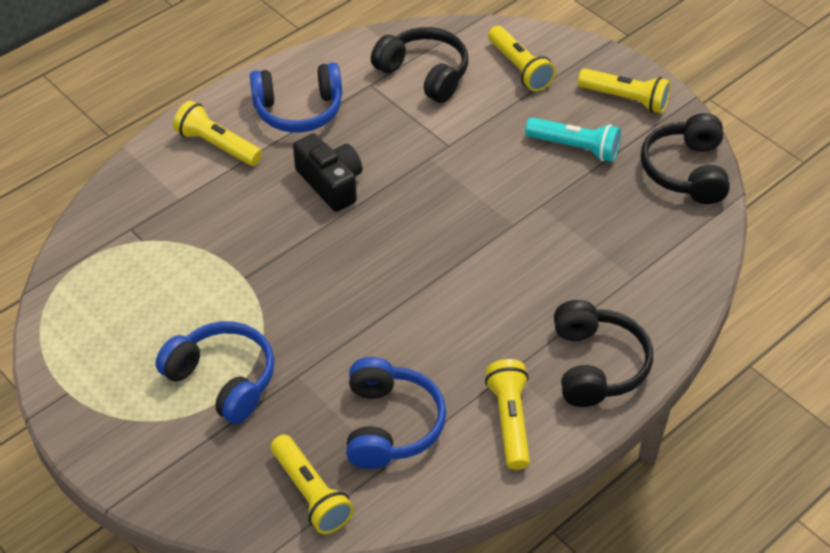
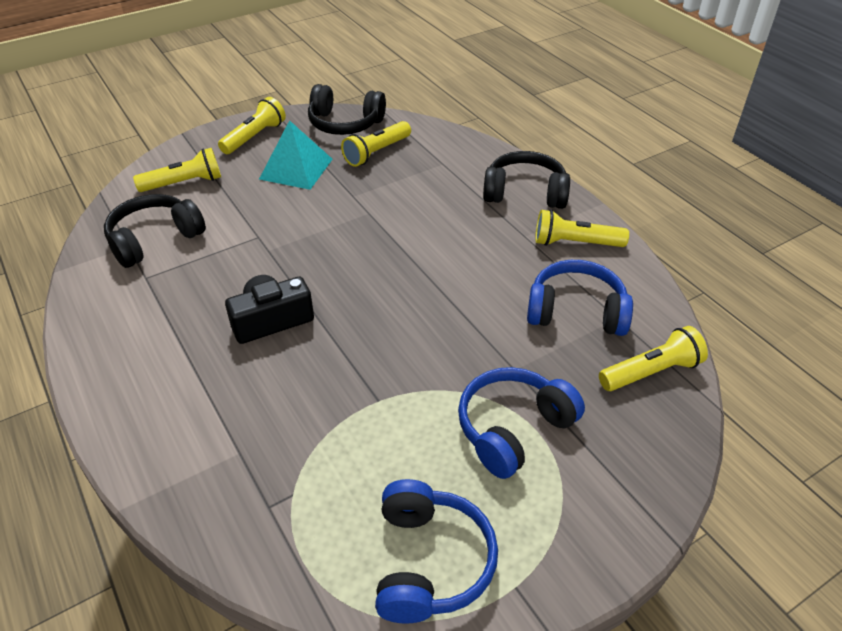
camera: 80 degrees left, 5 degrees down
yellow flashlight [173,101,262,166] -> yellow flashlight moved to [341,121,411,167]
blue headphones [250,62,342,133] -> blue headphones moved to [375,479,498,624]
turquoise flashlight [525,117,621,162] -> turquoise pyramid [259,120,333,190]

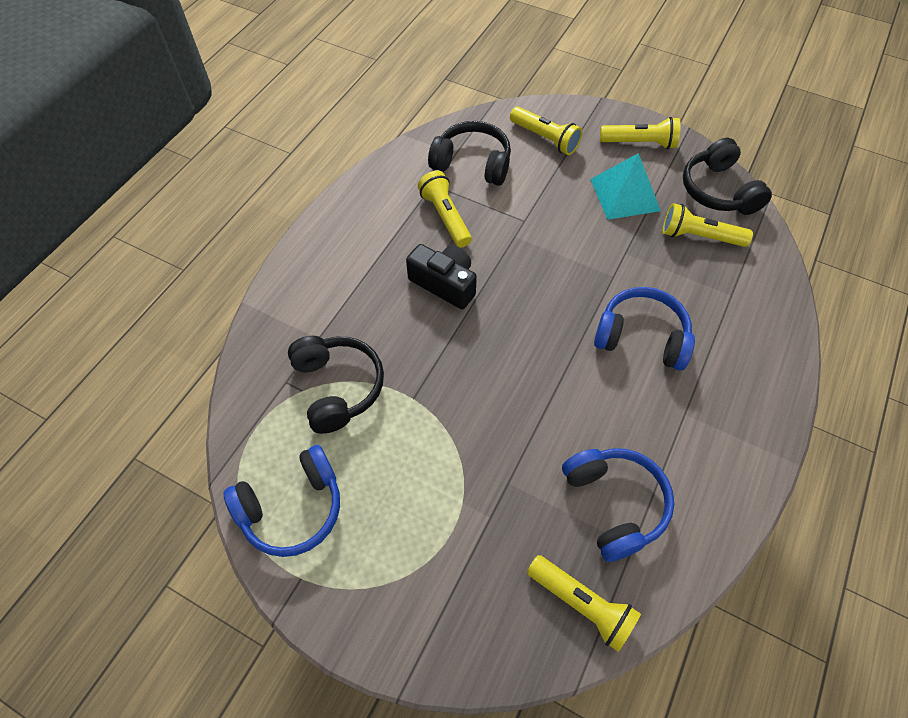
camera: 60 degrees right, 15 degrees up
blue headphones [458,367,585,479] -> blue headphones moved to [594,287,695,371]
black headphones [483,151,570,209] -> black headphones moved to [288,336,384,434]
yellow flashlight [535,209,629,247] -> yellow flashlight moved to [418,171,472,248]

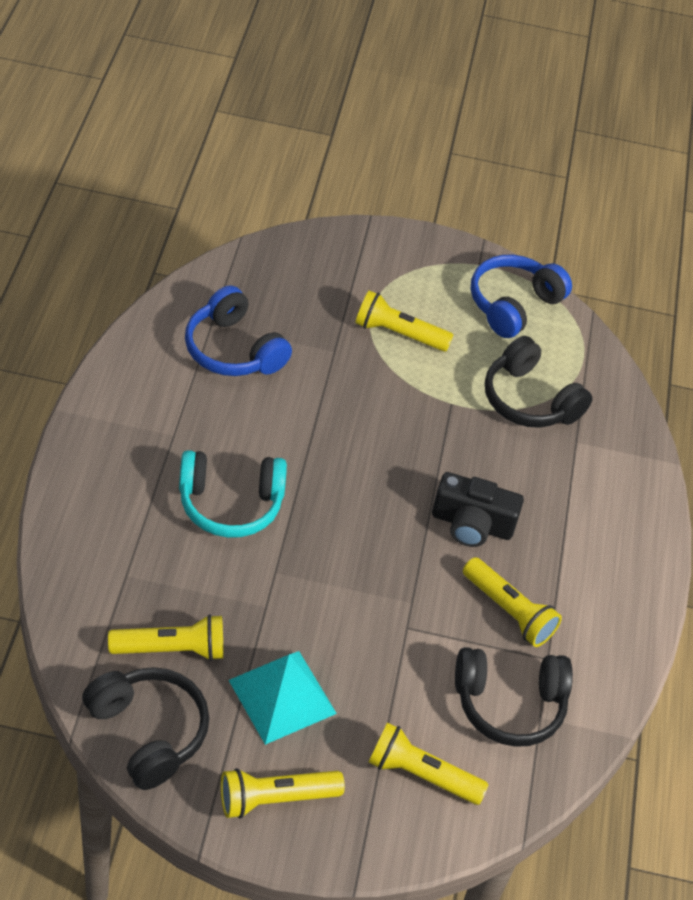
camera: 155 degrees right, 10 degrees down
yellow flashlight [527,555,641,652] -> yellow flashlight moved to [355,290,453,352]
blue headphones [594,287,695,371] -> turquoise headphones [179,450,287,538]

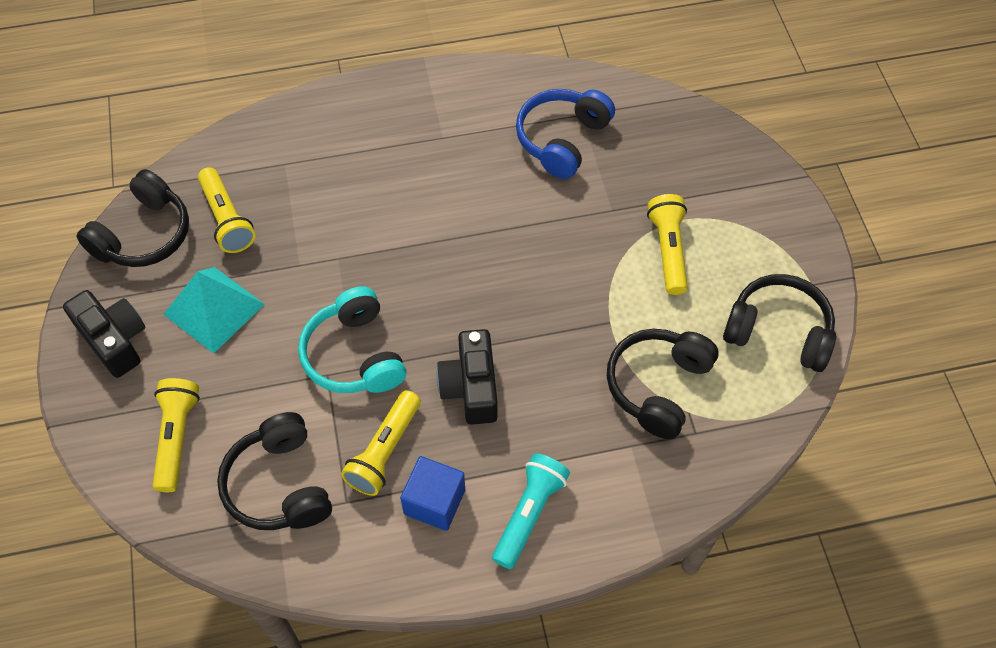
camera: 75 degrees right, 10 degrees up
turquoise headphones [179,450,287,538] -> turquoise headphones moved to [298,286,407,393]
yellow flashlight [221,768,345,819] -> black camera [63,290,145,378]
blue headphones [471,255,572,338] -> black headphones [723,274,836,372]
none -> blue cube [400,456,465,531]
none -> turquoise flashlight [492,453,570,569]

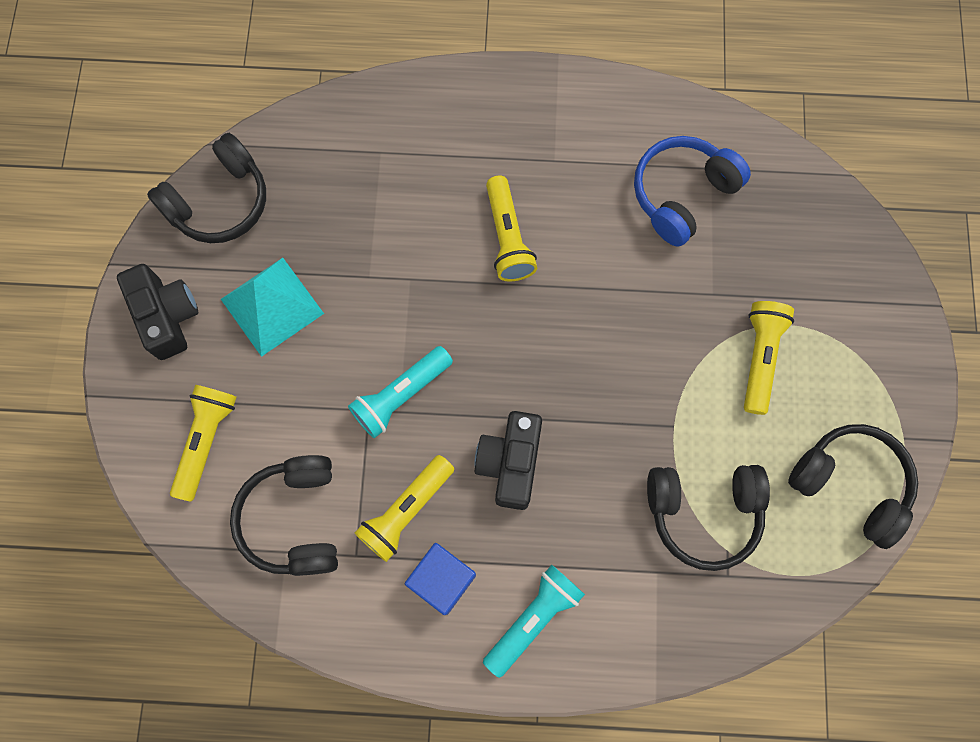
camera: 15 degrees right, 15 degrees up
yellow flashlight [198,167,255,253] -> yellow flashlight moved to [486,176,537,281]
turquoise headphones [298,286,407,393] -> turquoise flashlight [348,346,453,438]
black headphones [607,329,719,439] -> black headphones turned 135 degrees counterclockwise [647,465,770,571]

